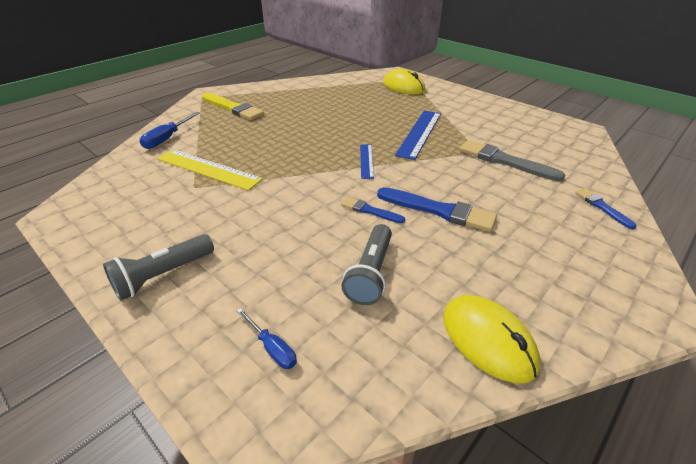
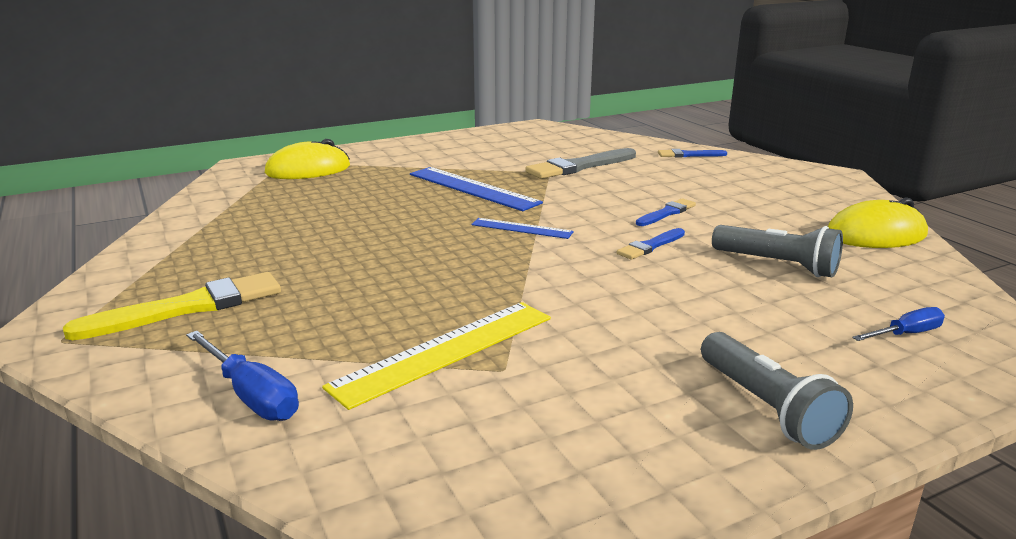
camera: 70 degrees left, 15 degrees down
blue brush [377,187,497,232] -> blue brush [636,198,696,226], size x0.56

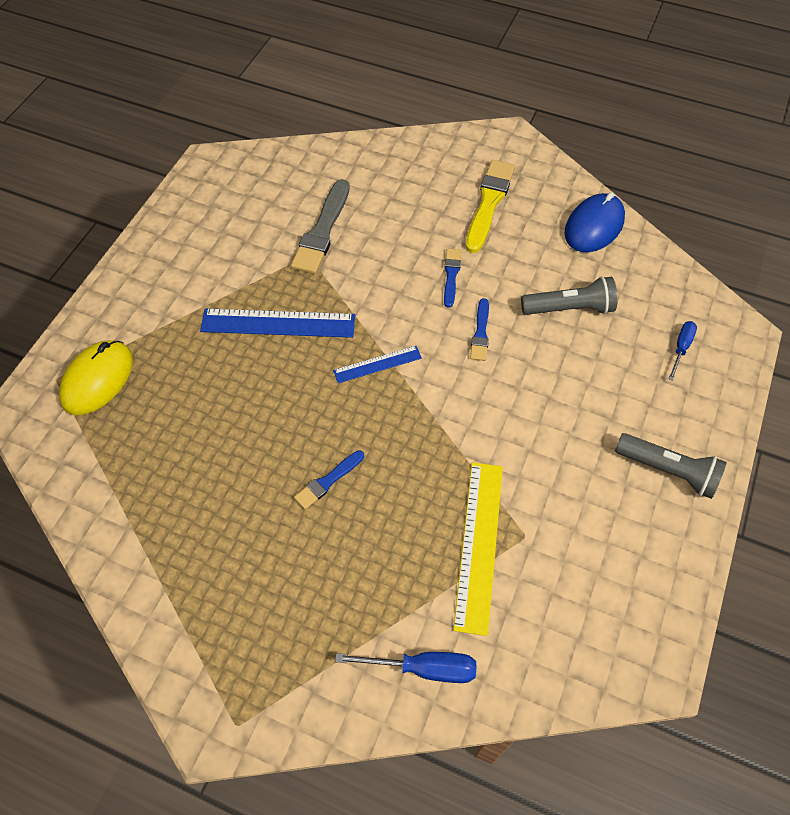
camera: 40 degrees left, 35 degrees up
yellow brush [63,272,281,340] -> yellow brush moved to [466,160,515,253]
blue brush [658,149,727,157] -> blue brush moved to [294,450,364,509]
yellow mouse [828,197,928,248] -> blue mouse [564,192,625,252]

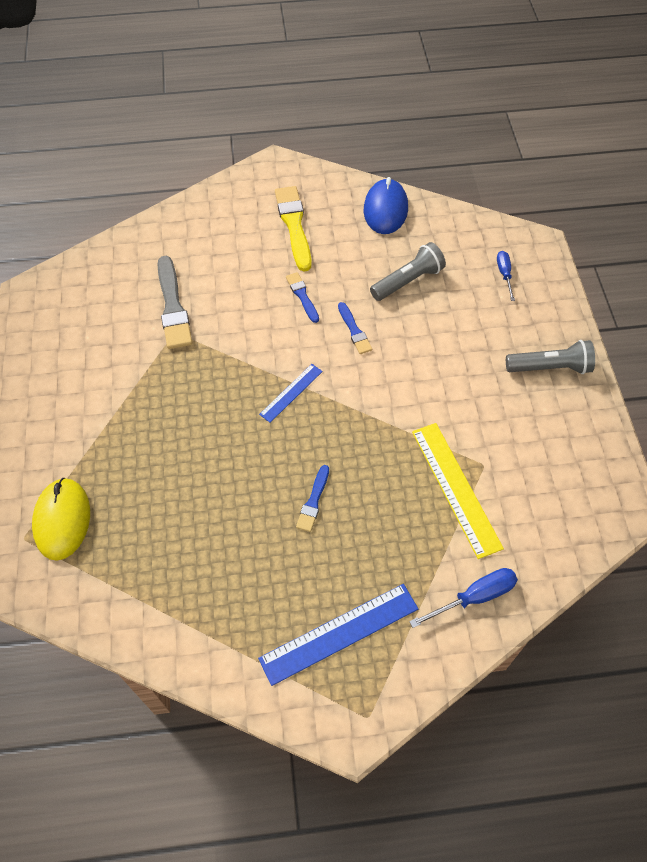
camera: 30 degrees left, 0 degrees up
blue ruler [200,308,355,338] -> blue ruler moved to [258,584,418,686]

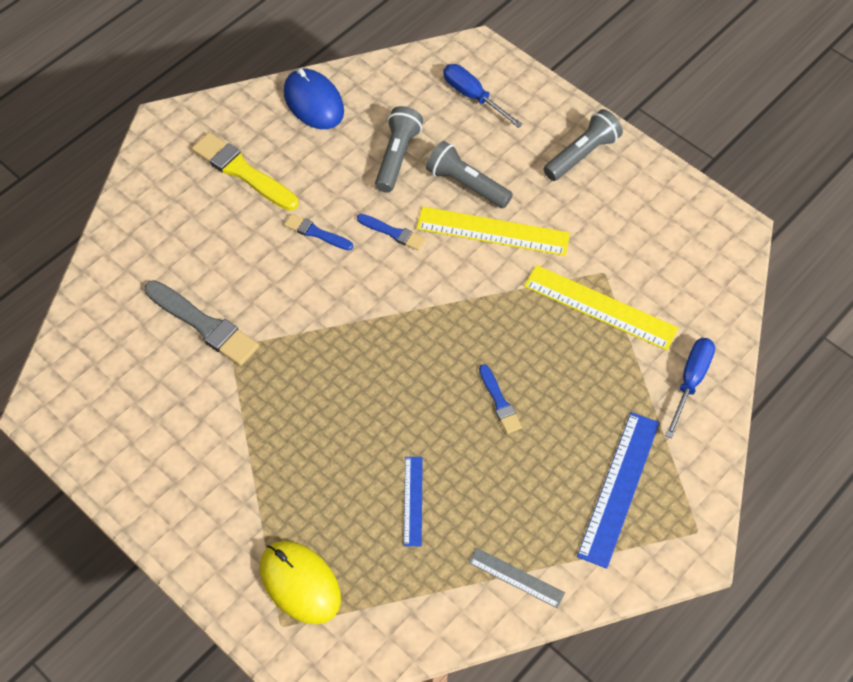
camera: 40 degrees left, 0 degrees up
blue ruler [259,364,323,423] -> blue ruler moved to [404,457,423,546]
blue screwdriver [497,251,515,301] -> blue screwdriver [443,64,523,128], size x1.52
none -> yellow ruler [416,206,570,256]
none -> grey flashlight [426,141,513,208]
none -> grey ruler [469,548,565,608]

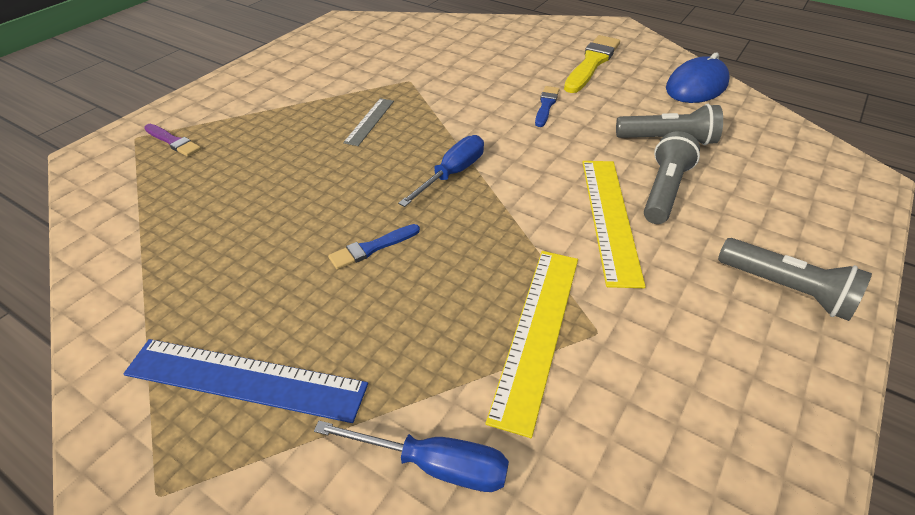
camera: 80 degrees right, 15 degrees down
grey brush [144,280,259,366] -> none
yellow mouse [260,541,341,624] -> purple brush [144,124,201,157]
blue brush [357,214,426,251] -> none
blue ruler [404,457,423,546] -> none
blue screwdriver [443,64,523,128] -> blue screwdriver moved to [398,135,484,207]
grey ruler [469,548,565,608] -> grey ruler moved to [343,98,394,146]

